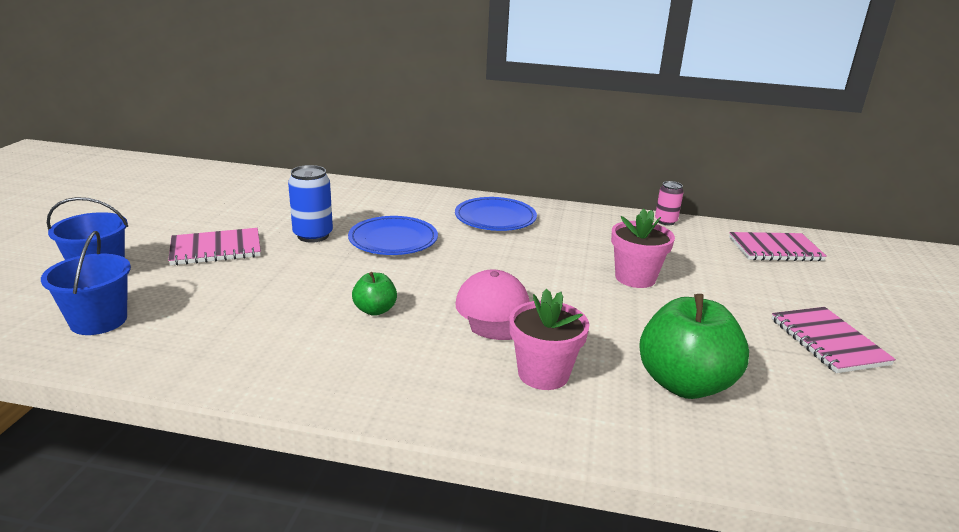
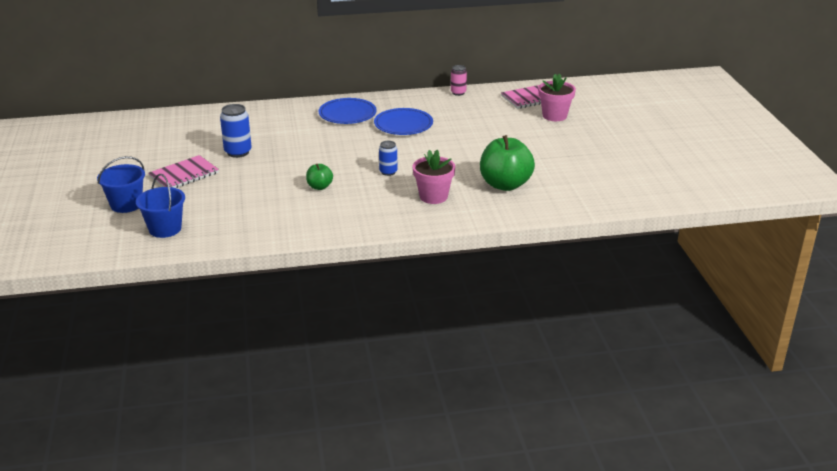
camera: 20 degrees left, 5 degrees up
blue plate [348,216,438,255] -> blue plate moved to [374,108,433,135]
pink cap [455,270,530,340] -> blue can [379,141,398,176]
pink flower pot [611,209,675,288] -> pink flower pot moved to [538,74,576,121]
pink notebook [772,307,896,373] -> none

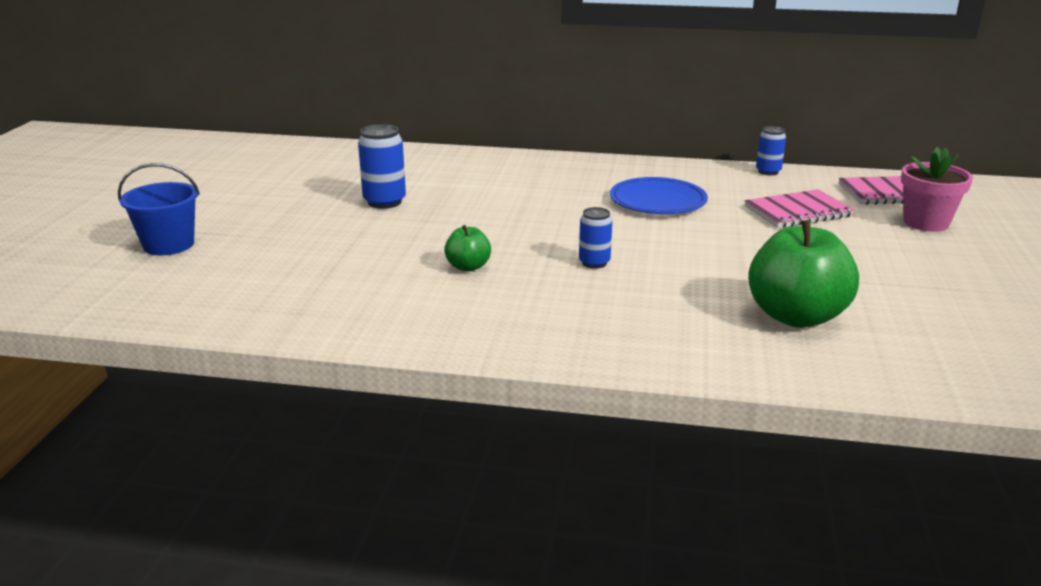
camera: 20 degrees right, 5 degrees down
blue bucket [136,174,185,238] -> none
pink notebook [148,155,219,188] -> pink notebook moved to [744,189,855,228]
blue plate [319,98,377,124] -> none
pink flower pot [413,150,455,204] -> none
pink can [451,65,467,96] -> blue can [756,126,786,175]

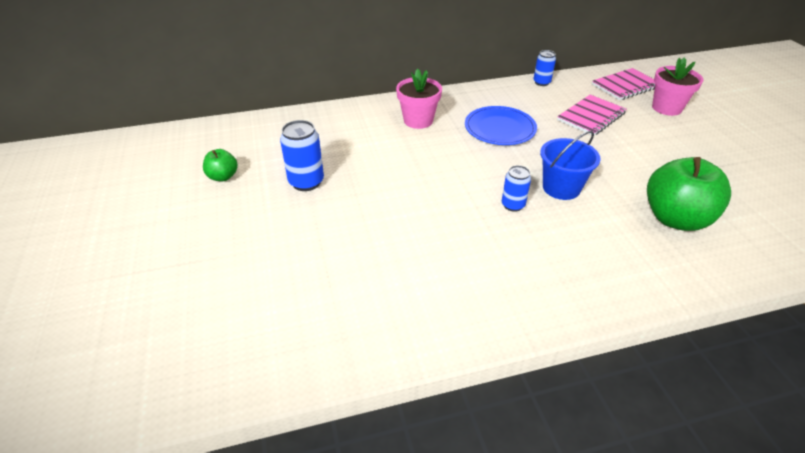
camera: 25 degrees left, 15 degrees up
blue bucket [118,163,200,255] -> blue bucket moved to [540,131,601,200]
green apple [444,225,491,272] -> green apple moved to [203,149,238,181]
none -> pink flower pot [396,69,442,129]

